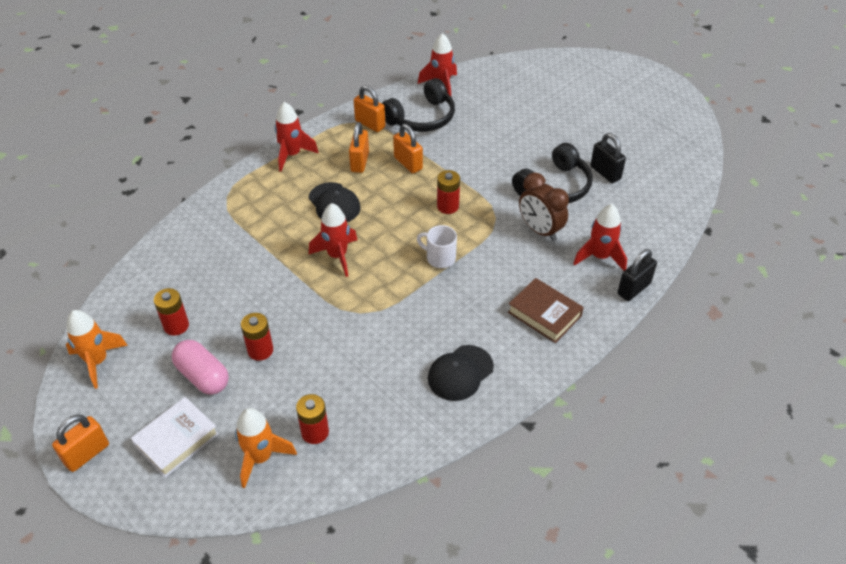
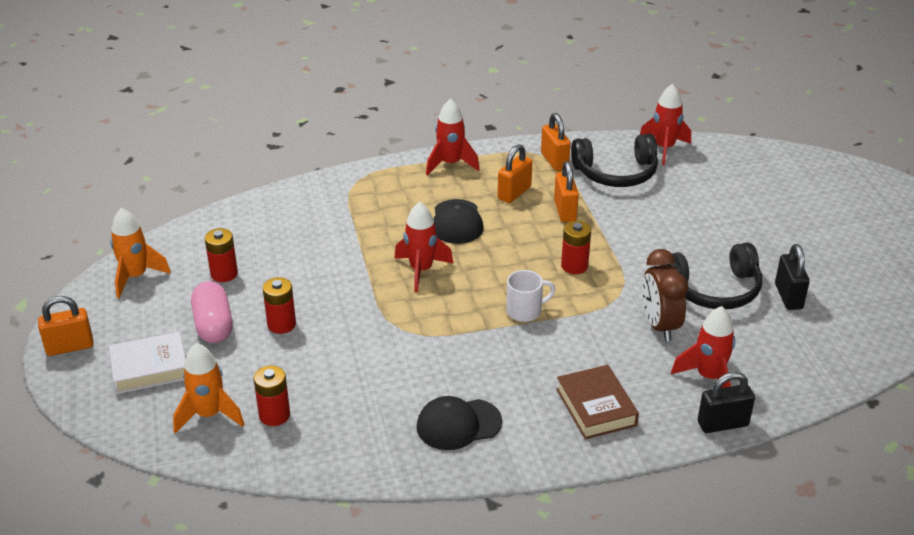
camera: 30 degrees right, 10 degrees down
white mug [417,225,457,268] -> white mug turned 105 degrees clockwise [506,270,556,322]

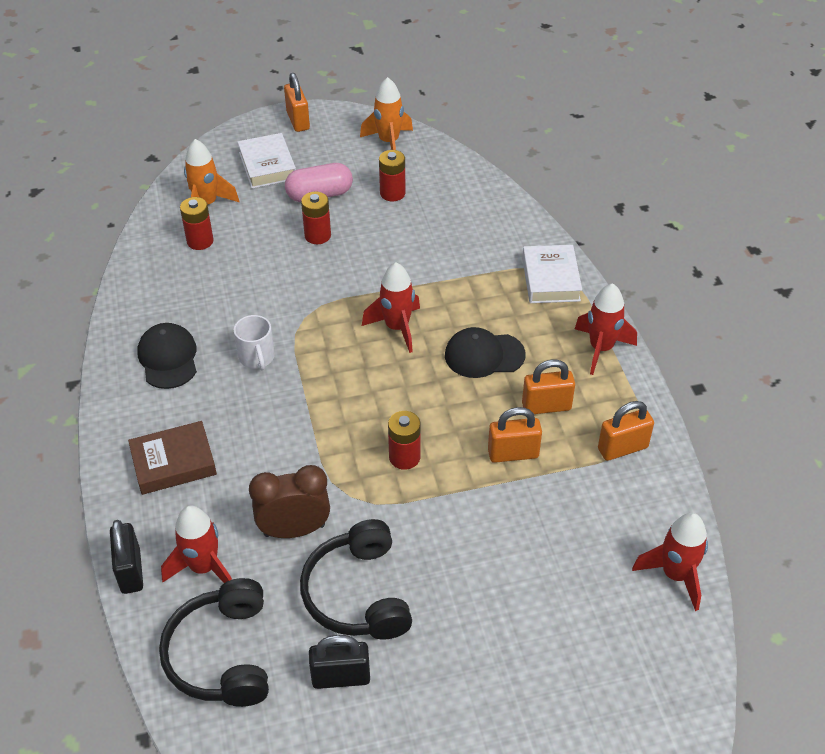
camera: 90 degrees right, 10 degrees up
orange padlock [498,144,532,203] -> orange padlock turned 45 degrees counterclockwise [522,359,575,414]
white mug [506,270,556,322] -> white mug moved to [234,315,275,370]
black headphones [571,134,658,187] -> black headphones moved to [159,578,269,707]
none -> white book [522,245,582,303]

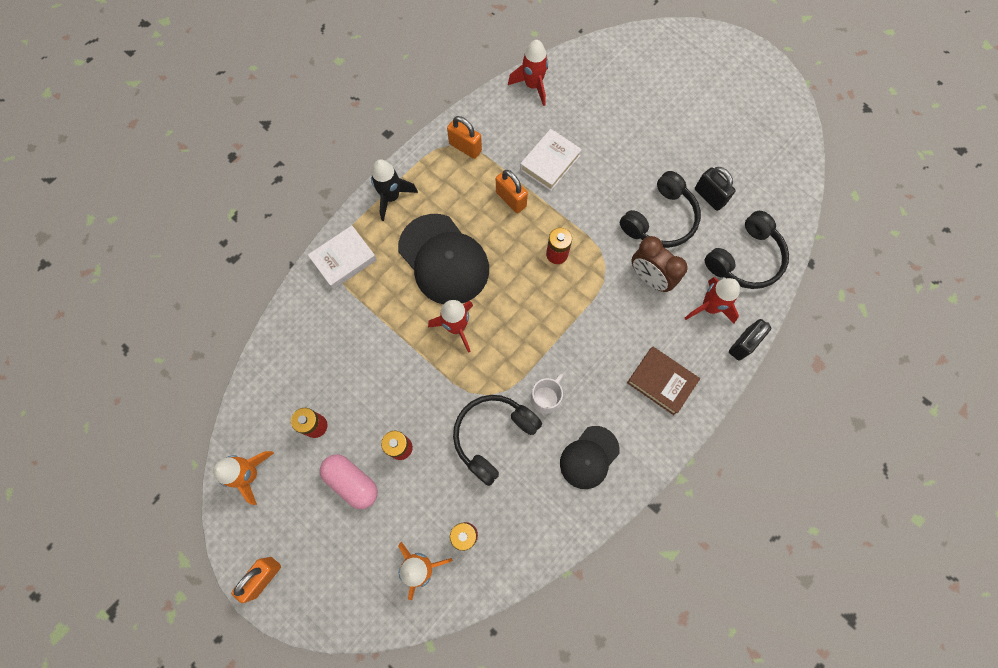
camera: 125 degrees left, 25 degrees up
white book [238,133,296,189] -> white book moved to [520,129,582,191]
black cap [445,327,526,378] -> black cap [398,214,489,304], size x1.69
orange padlock [522,359,575,414] -> none
red rocket [575,283,637,375] -> black rocket [371,159,418,221]
none -> black headphones [453,395,542,486]

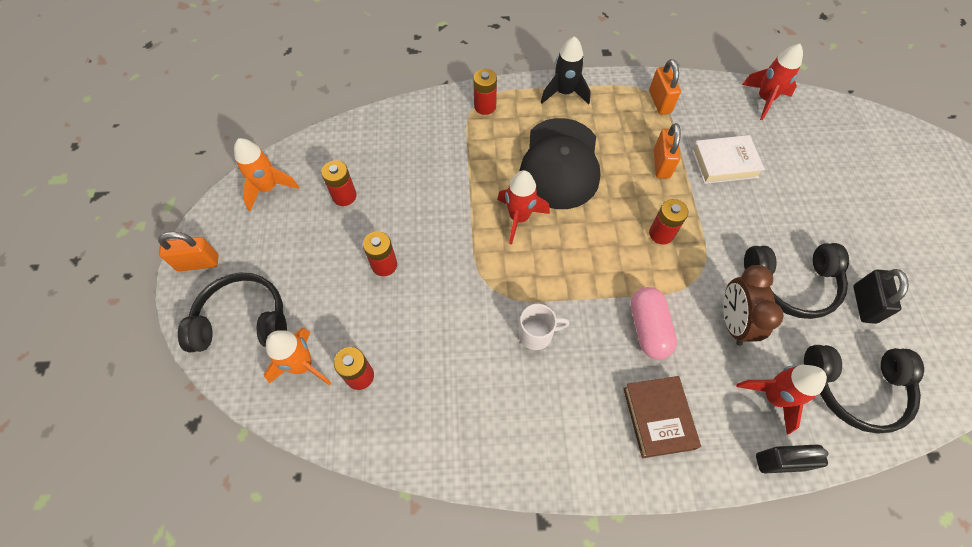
camera: 45 degrees right, 10 degrees down
white book [308,225,377,290] -> red battery [473,69,497,115]
pink capsule [320,454,378,509] -> pink capsule moved to [631,287,677,359]
black headphones [453,395,542,486] -> black headphones moved to [178,272,287,353]
black cap [560,426,620,489] -> none

